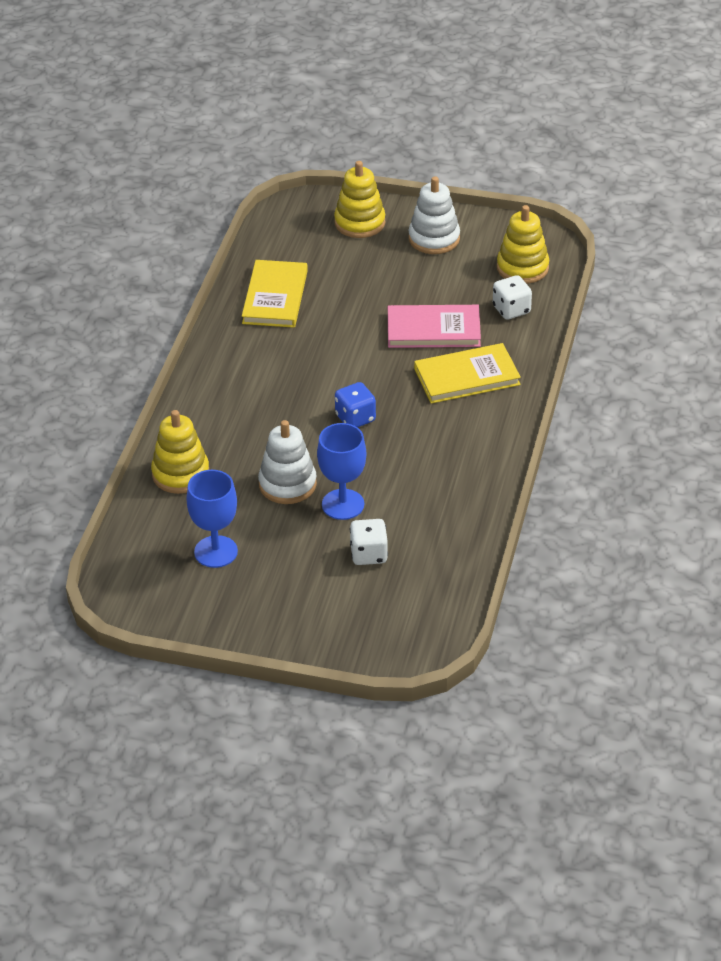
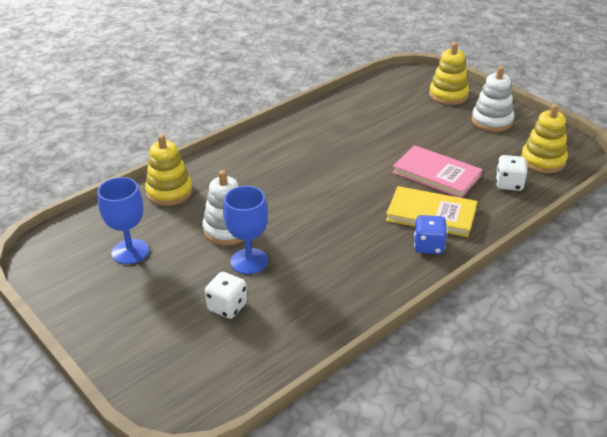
camera: 35 degrees right, 5 degrees down
yellow book [242,260,308,328] -> none
blue dice [335,382,376,427] -> blue dice moved to [414,215,447,254]

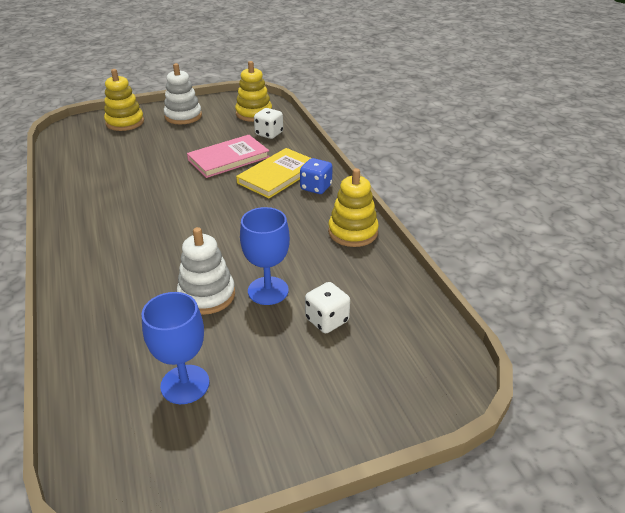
camera: 70 degrees left, 0 degrees up
yellow stacking toy [145,134,193,206] -> yellow stacking toy moved to [328,168,379,247]

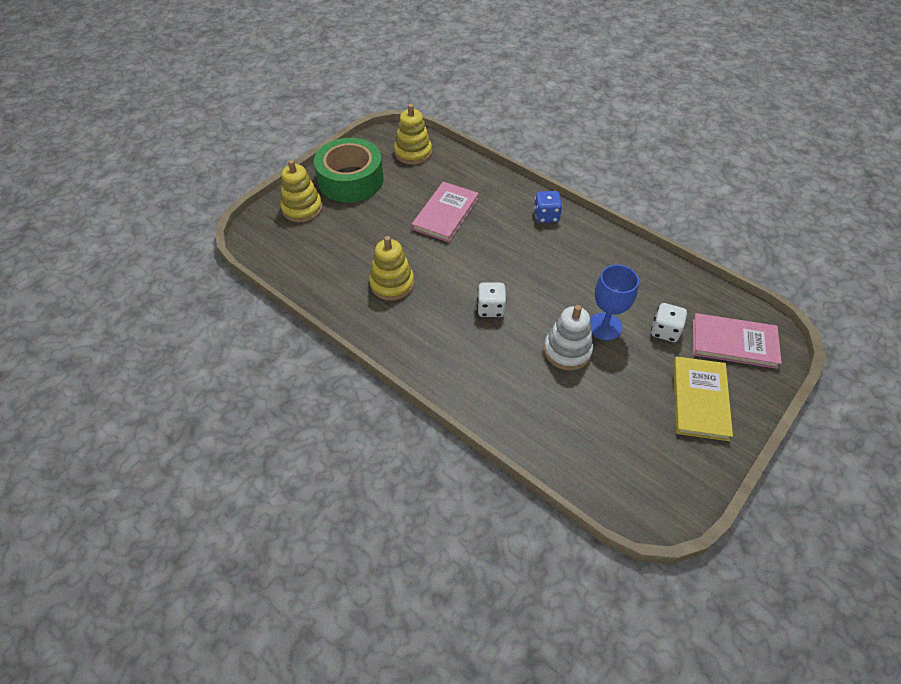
camera: 30 degrees left, 15 degrees up
blue goblet [141,292,210,404] -> none
white stacking toy [164,63,202,124] -> green tape [314,138,383,202]
yellow book [236,148,311,198] -> yellow book moved to [673,357,733,441]
white dice [254,108,283,139] -> white dice moved to [477,282,507,317]
yellow stacking toy [328,168,379,247] -> yellow stacking toy moved to [369,236,414,301]
none -> pink book [693,313,782,369]

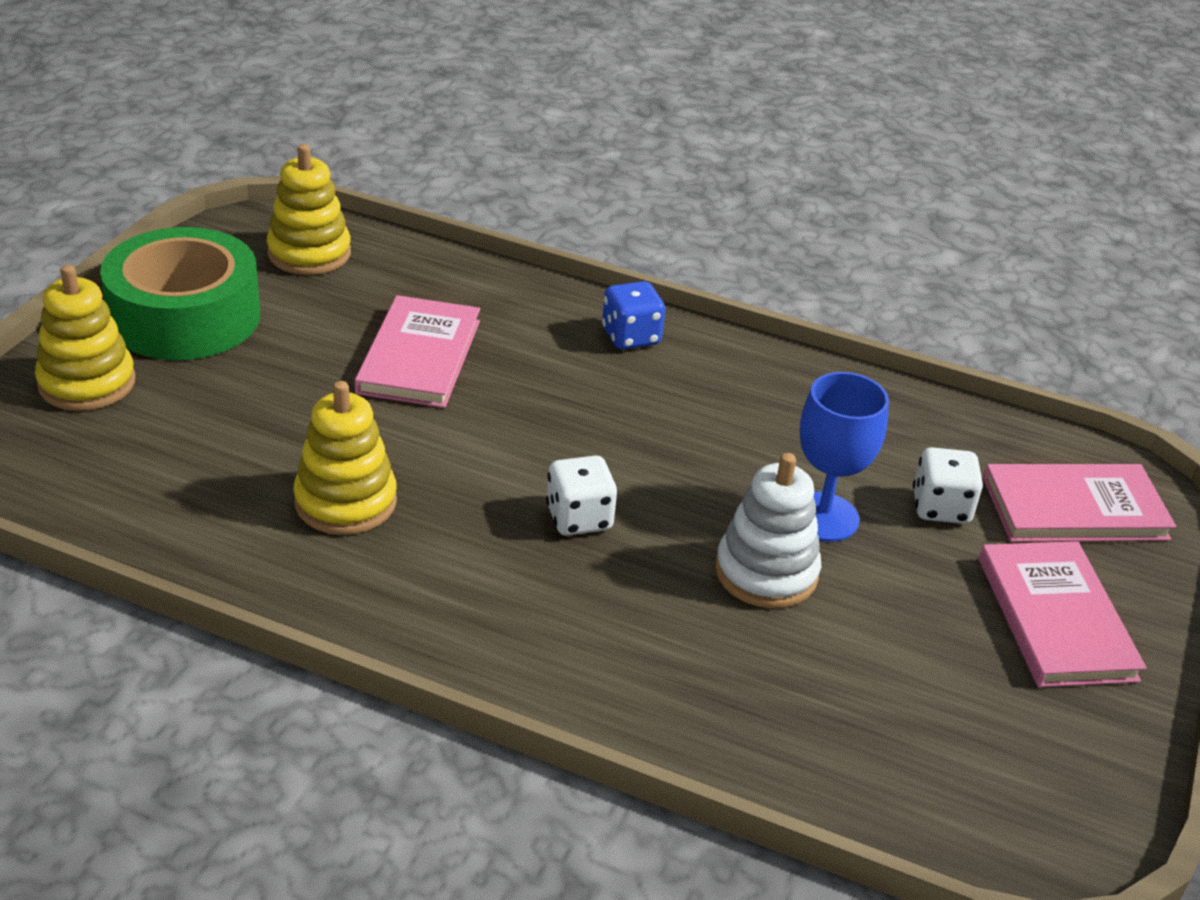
camera: 20 degrees left, 15 degrees down
yellow book [673,357,733,441] -> pink book [979,541,1146,687]

